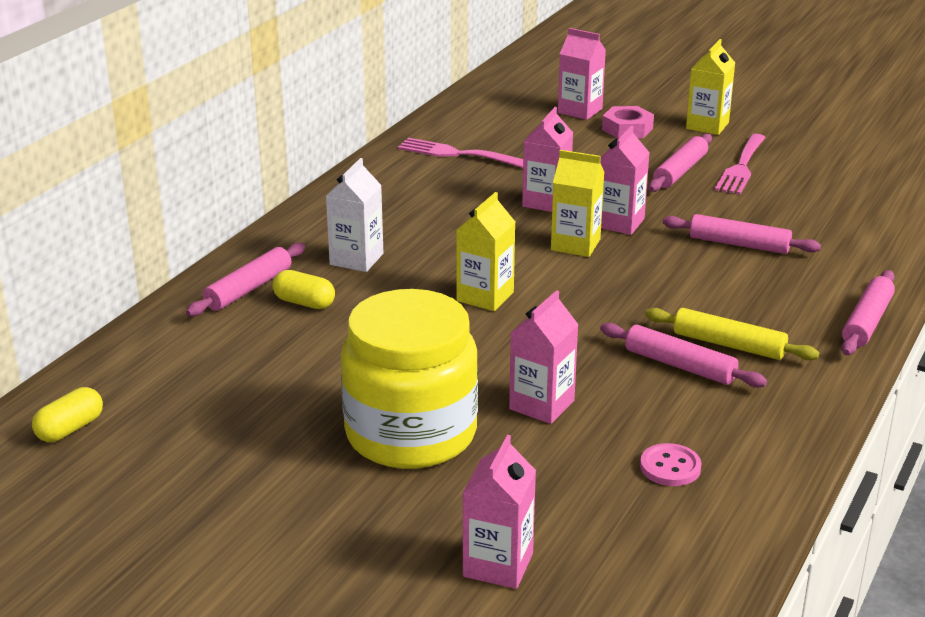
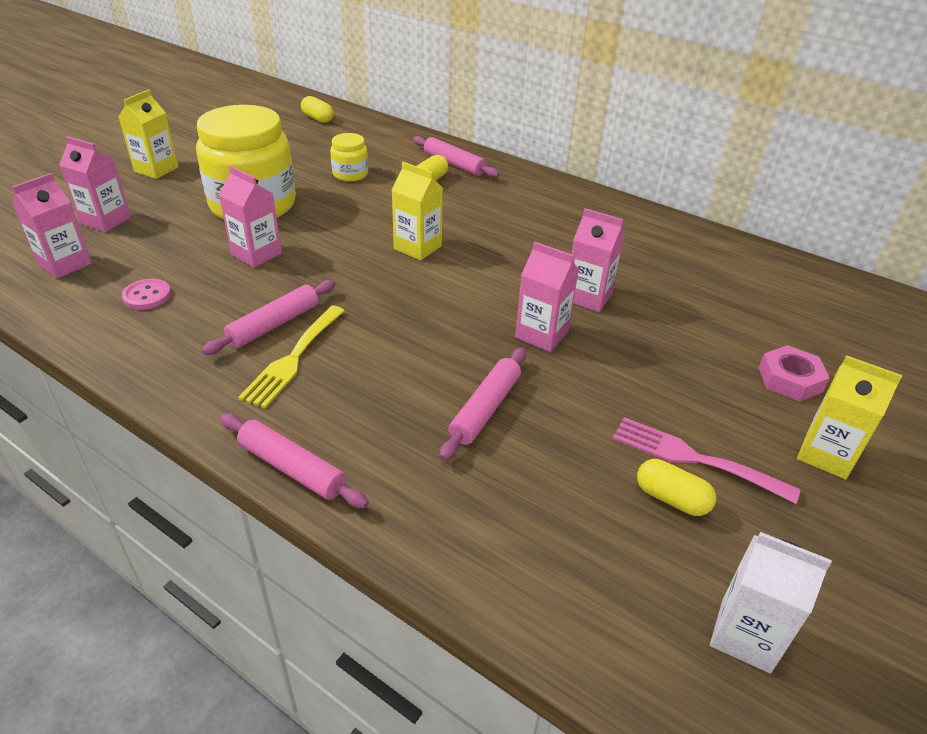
camera: 95 degrees right, 10 degrees up
white carton [326,158,383,272] -> white carton moved to [710,532,832,674]
pink fork [398,138,523,168] -> none
yellow carton [551,150,604,257] -> yellow carton moved to [118,89,178,179]
pink carton [558,28,606,120] -> pink carton moved to [12,173,92,279]
yellow rolling pin [645,308,819,360] -> yellow fork [238,306,345,408]
pink rolling pin [648,133,712,192] -> none
none -> yellow jar [330,133,368,182]
none -> yellow capsule [637,459,716,516]

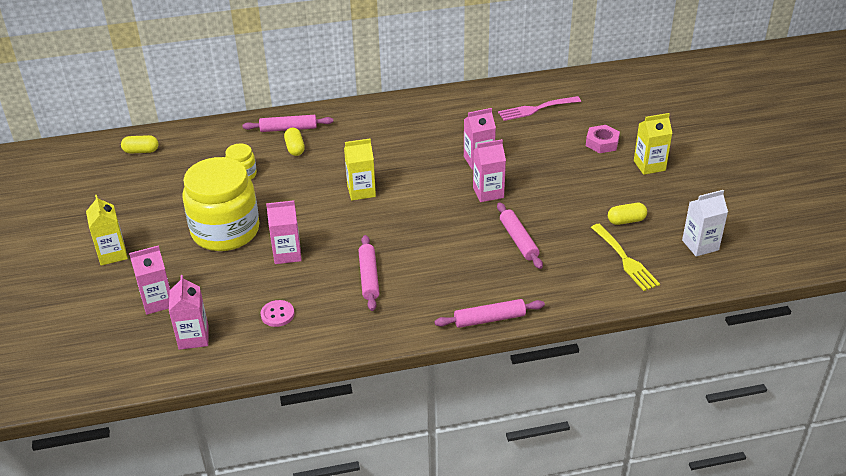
camera: 45 degrees left, 0 degrees up
yellow fork [238,306,345,408] -> yellow fork moved to [591,224,660,291]
pink fork [613,417,801,504] -> pink fork moved to [498,96,581,121]

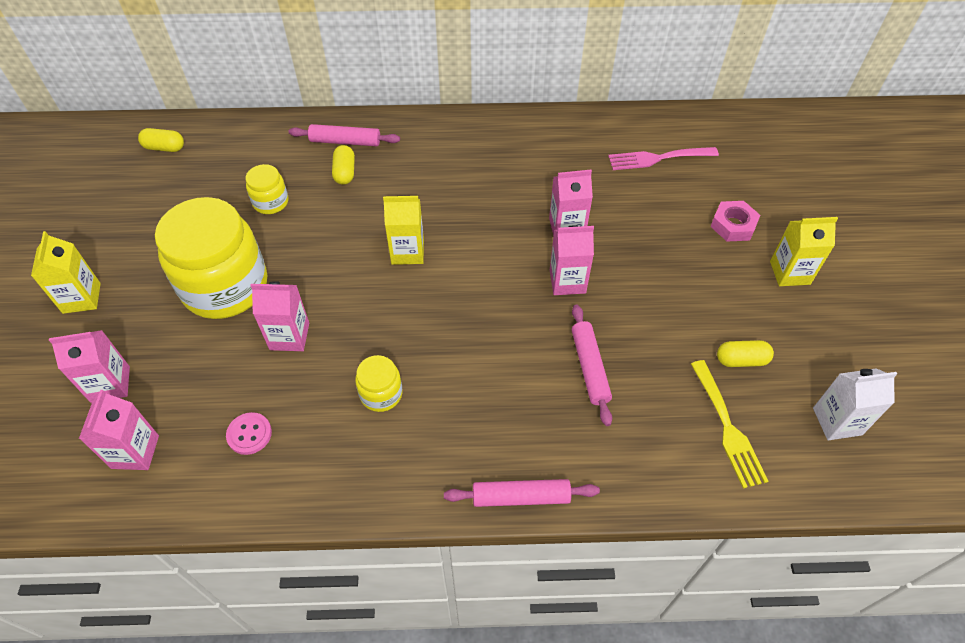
camera: 10 degrees right, 15 degrees up
pink rolling pin [359,235,379,311] -> yellow jar [355,355,402,412]

